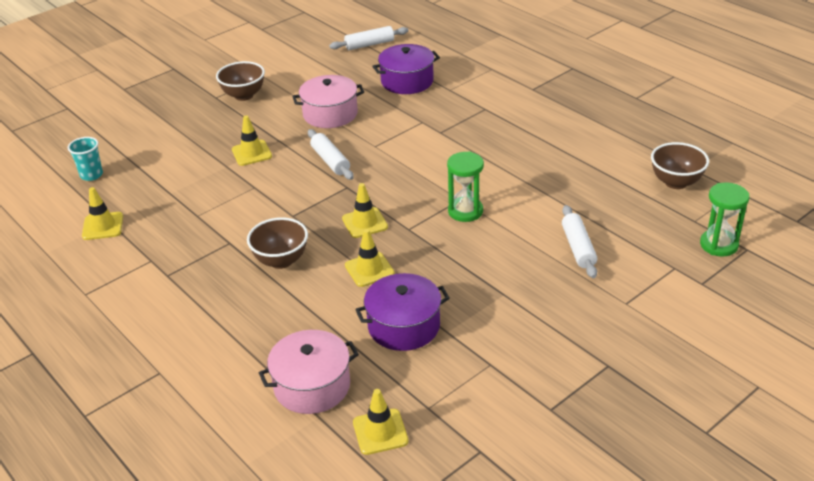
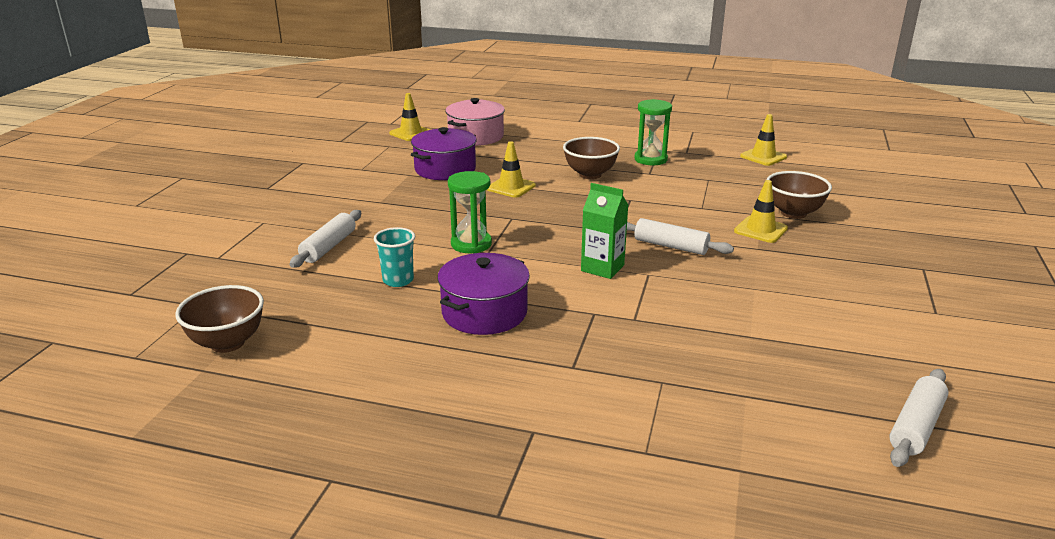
camera: 145 degrees right, 10 degrees down
turquoise cup [68,137,103,181] -> turquoise cup moved to [374,227,415,287]
brown bowl [216,61,265,101] -> brown bowl moved to [767,171,832,219]
pink pot [292,75,364,128] -> none
yellow traffic cone [342,183,388,238] -> none
purple pot [372,44,440,94] -> purple pot moved to [438,253,530,335]
white rolling pin [562,205,597,278] -> white rolling pin turned 60 degrees clockwise [289,210,361,268]
green hourglass [700,182,749,257] -> green hourglass moved to [634,99,672,165]
none -> green carton [581,183,628,279]

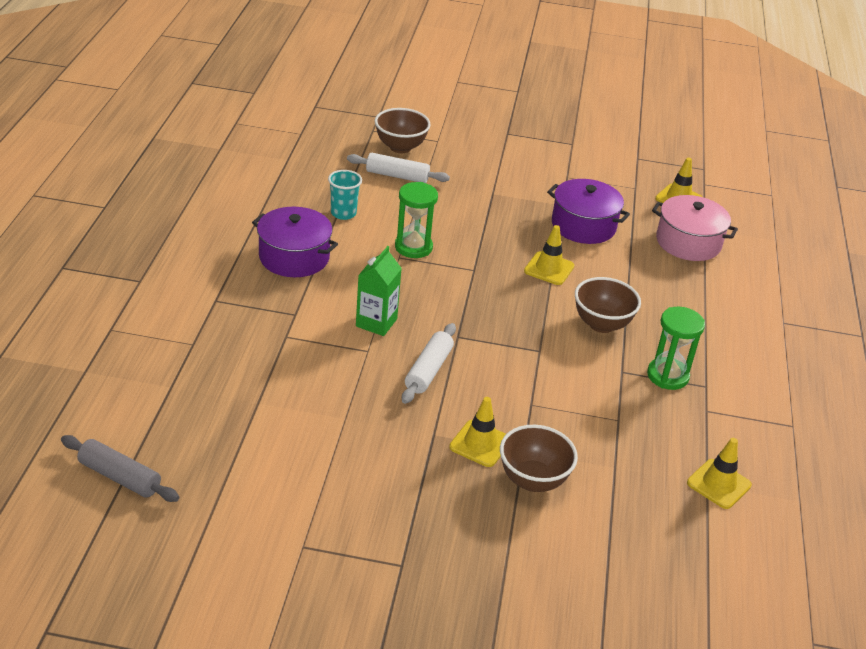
camera: 80 degrees right, 10 degrees up
brown bowl [175,285,264,353] -> brown bowl moved to [375,108,431,153]
white rolling pin [889,369,949,467] -> grey rolling pin [61,435,179,502]

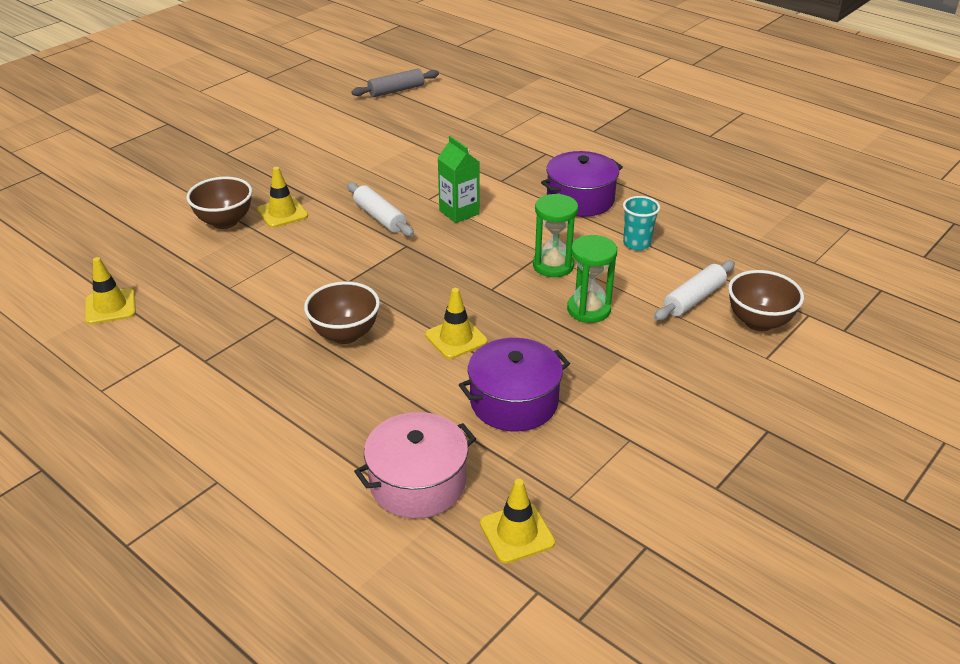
camera: 125 degrees right, 0 degrees up
green hourglass [647,307,705,390] -> green hourglass moved to [567,235,617,323]

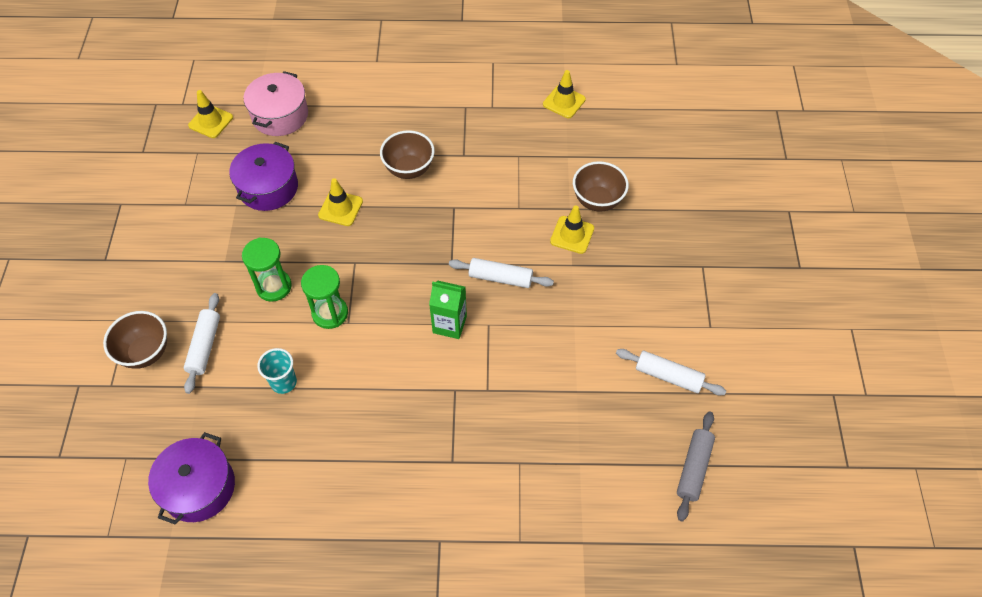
camera: 140 degrees right, 20 degrees up
purple pot [541,151,623,217] -> purple pot moved to [148,432,235,524]
none -> white rolling pin [616,349,726,395]

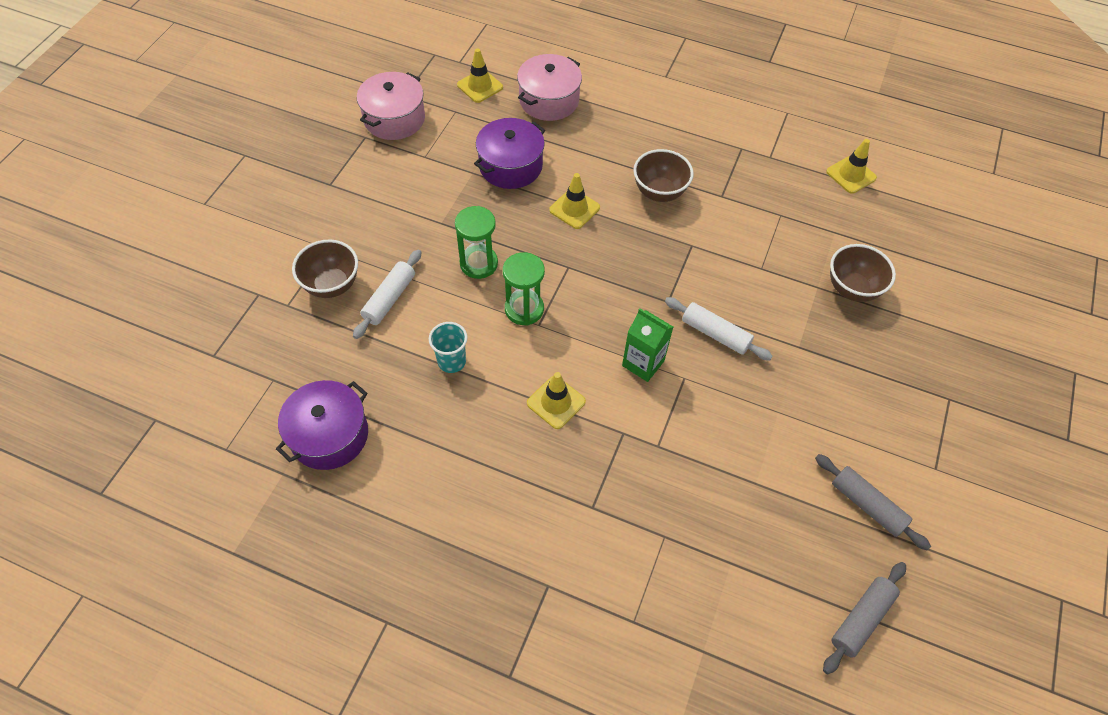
camera: 20 degrees right, 0 degrees up
yellow traffic cone [550,206,594,254] -> yellow traffic cone moved to [527,372,586,429]
white rolling pin [616,349,726,395] -> grey rolling pin [815,454,931,551]
none -> pink pot [357,72,425,140]

